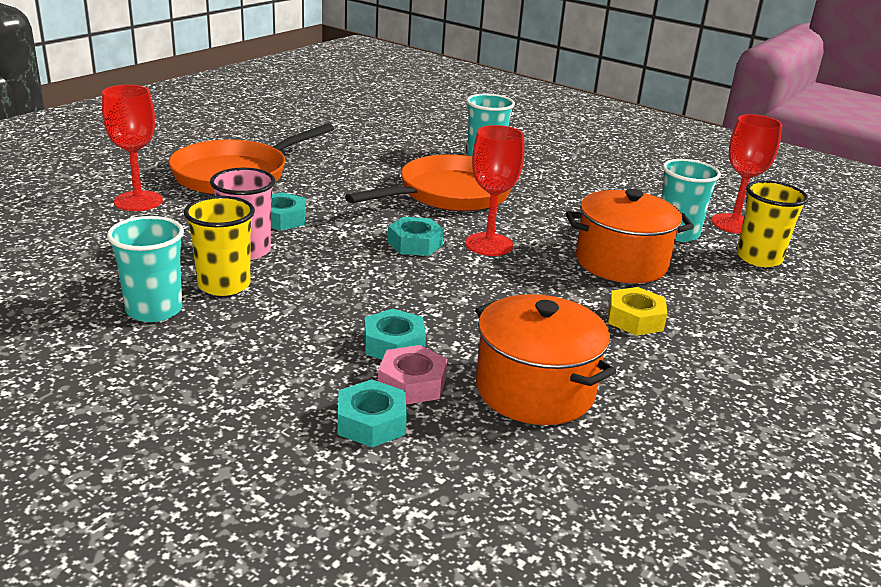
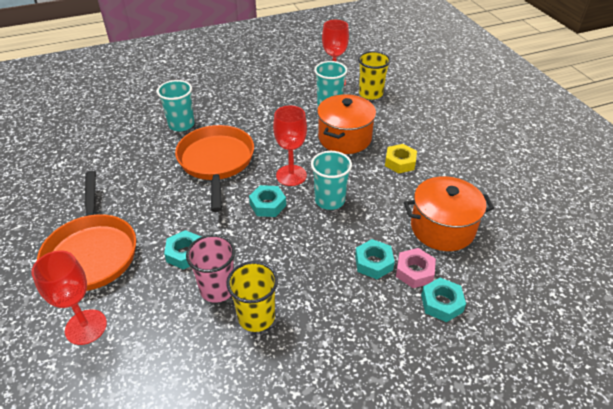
camera: 55 degrees left, 15 degrees up
turquoise cup [107,216,184,322] -> turquoise cup moved to [311,151,352,210]

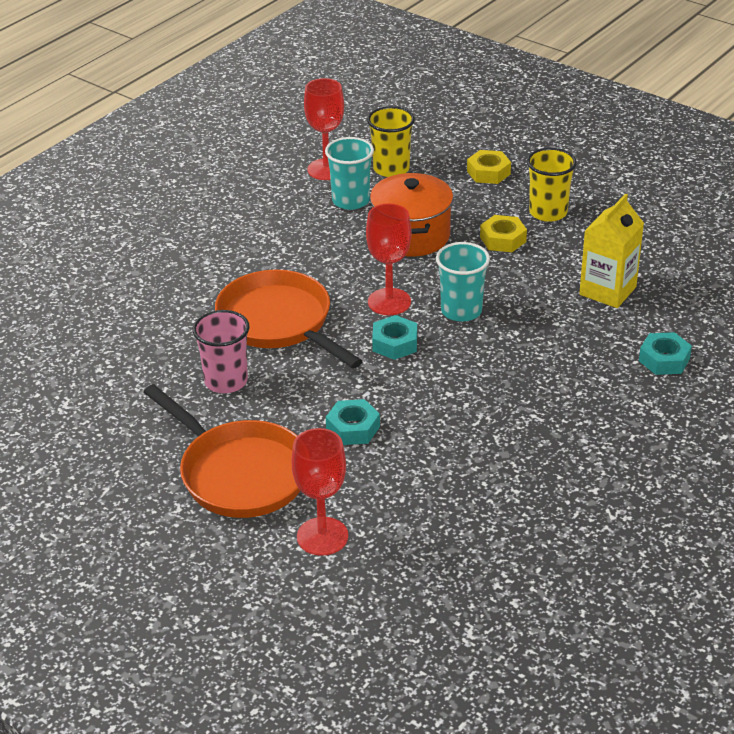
camera: 30 degrees left, 5 degrees down
turquoise cup [157,80,194,131] -> none
pink cup [186,235,235,303] -> pink cup moved to [192,310,250,393]
yellow cup [227,261,278,332] -> yellow cup moved to [527,148,577,222]
turquoise nut [355,239,395,279] -> none
pink nut [396,248,436,288] -> none
orange pot [404,176,494,251] -> yellow carton [579,194,644,308]
none -> yellow nut [467,150,511,184]

